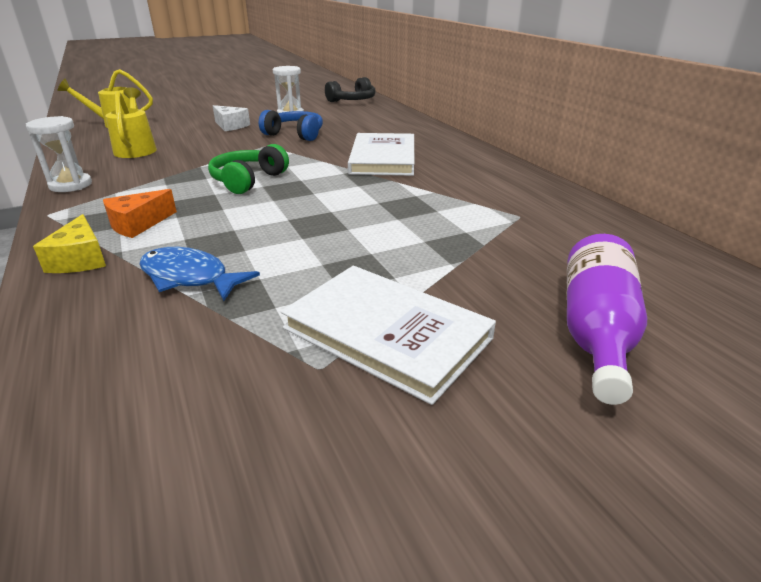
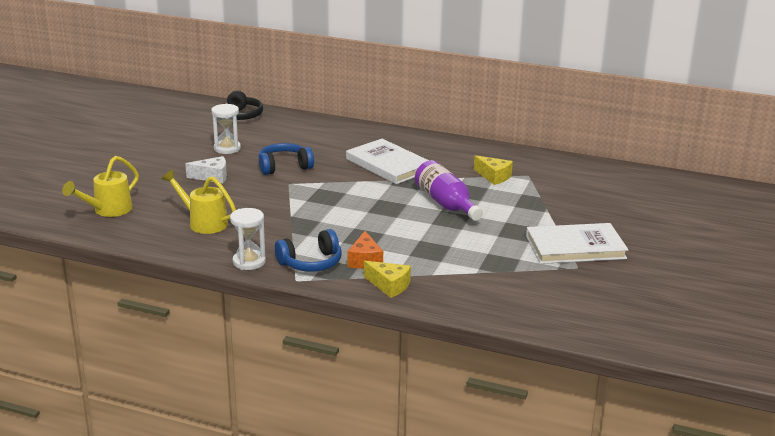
camera: 45 degrees left, 5 degrees down
blue fish [139,247,260,301] -> none
green headphones [208,144,289,194] -> none
purple bottle [566,234,647,405] -> purple bottle moved to [415,160,483,221]
none -> blue headphones [275,229,342,272]
none -> yellow cheese [474,155,513,185]

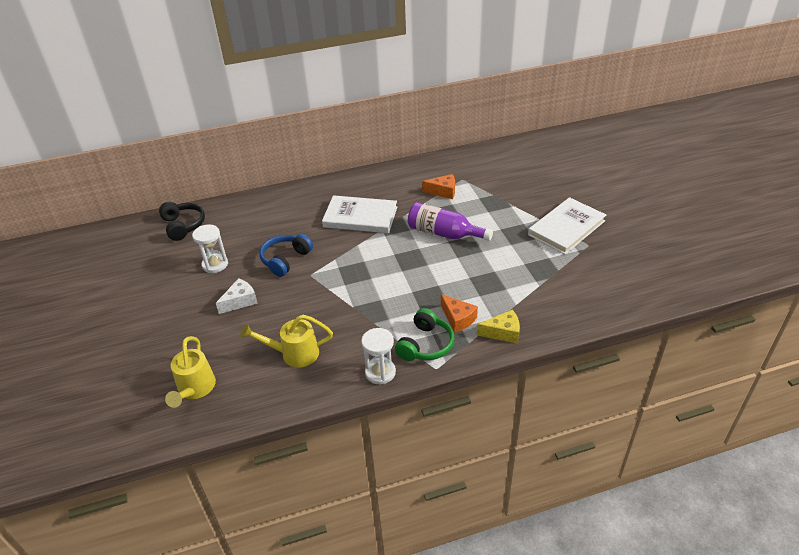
camera: 35 degrees left, 15 degrees up
blue headphones [275,229,342,272] -> green headphones [395,308,454,361]
yellow cheese [474,155,513,185] -> orange cheese [422,174,455,199]

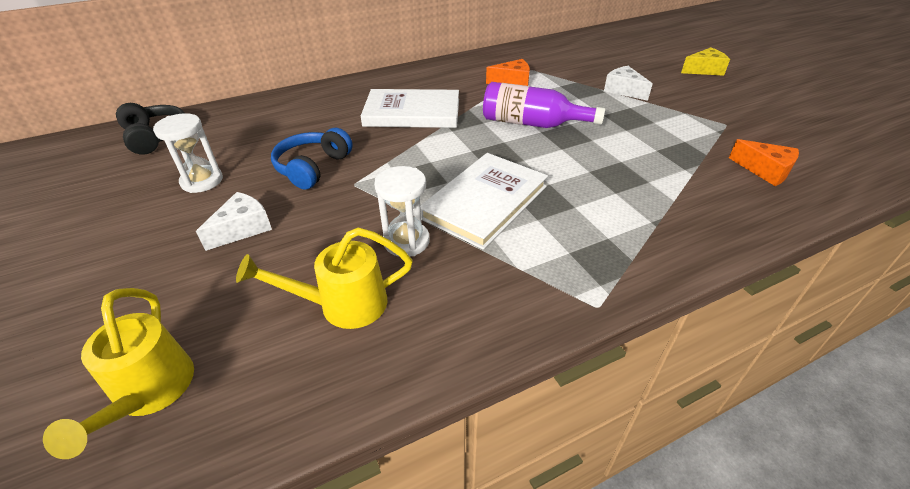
camera: 10 degrees left, 0 degrees up
white hourglass [361,328,396,384] -> white hourglass moved to [374,166,430,256]
green headphones [395,308,454,361] -> none
orange cheese [441,294,478,333] -> orange cheese moved to [729,139,799,186]
yellow cheese [477,310,520,344] -> yellow cheese moved to [681,47,730,76]
white book [528,197,606,255] -> white book moved to [420,153,548,250]
none -> white cheese [604,66,652,101]

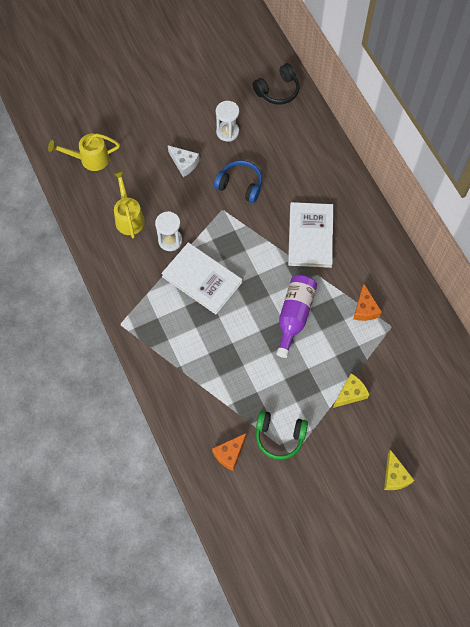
camera: 90 degrees right, 25 degrees up
white cheese [604,66,652,101] -> yellow cheese [333,373,370,408]
none -> green headphones [256,411,308,460]

